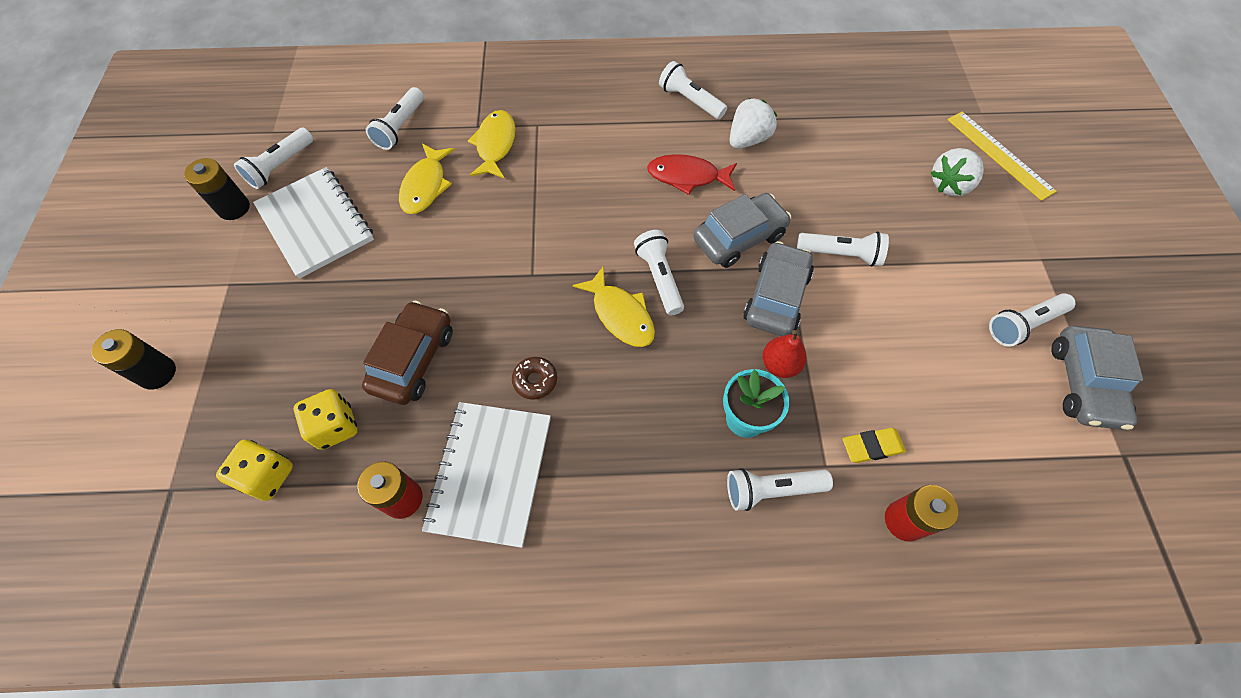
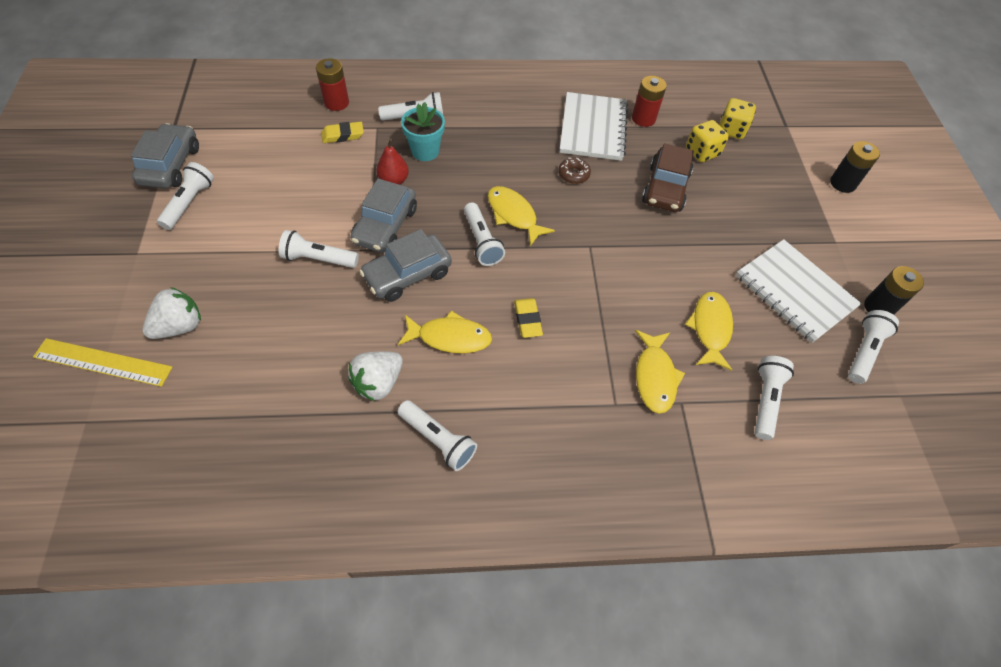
camera: 175 degrees right, 5 degrees down
red fish [647,154,737,195] -> yellow fish [398,310,492,354]
yellow ruler [947,112,1057,201] -> yellow ruler turned 45 degrees counterclockwise [33,338,173,387]
white flashlight [989,293,1076,347] -> white flashlight turned 45 degrees counterclockwise [157,162,214,230]
none -> yellow eraser [514,298,543,338]

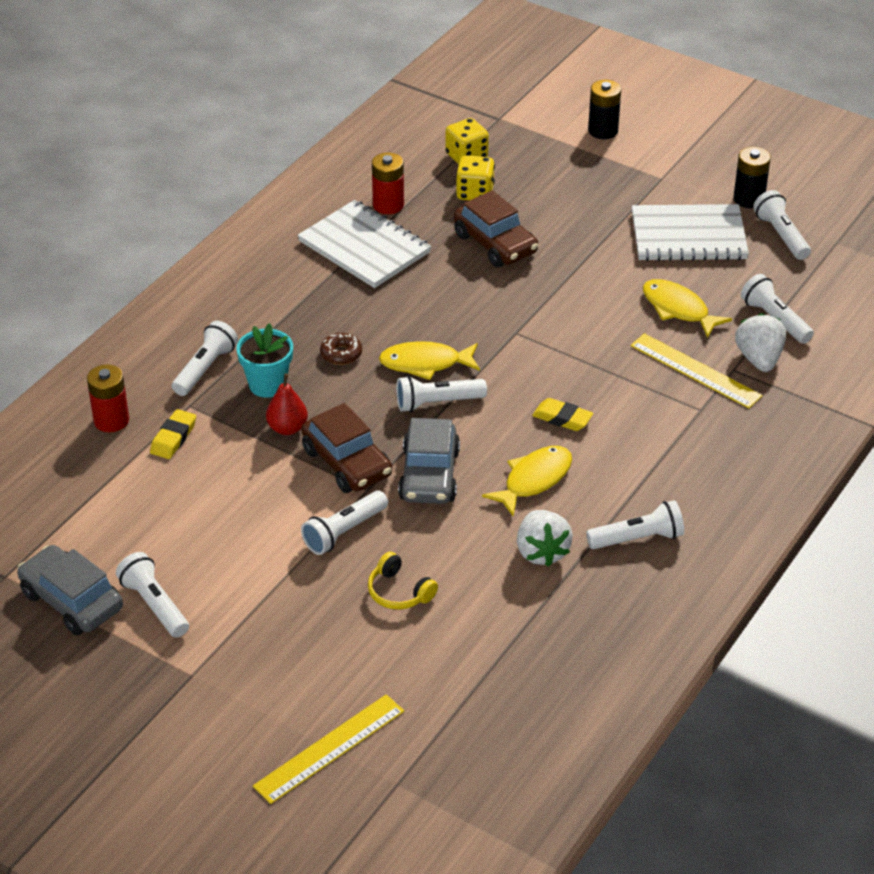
camera: 50 degrees left, 15 degrees down
white strawberry [143,287,201,339] -> white strawberry moved to [735,313,786,372]
grey car [350,179,417,253] -> brown car [301,403,392,493]
white flashlight [464,202,505,266] -> white flashlight turned 150 degrees clockwise [396,376,487,412]
brown donut [558,158,591,184] -> brown donut moved to [320,333,362,365]
yellow fish [635,330,685,414] -> yellow ruler [631,333,763,408]
none -> yellow headphones [368,552,438,610]

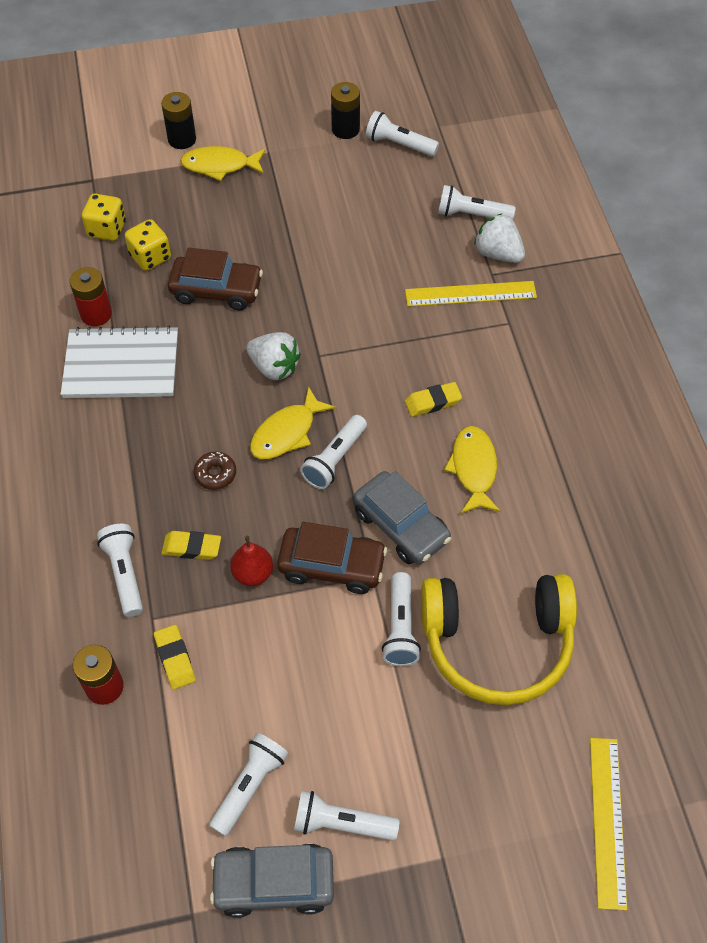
camera: 45 degrees left, 15 degrees up
turquoise flower pot [236,323,293,398] -> yellow eraser [161,531,221,560]
yellow headphones [368,552,438,610] -> yellow headphones [421,574,577,705], size x2.41
white strawberry [517,510,573,567] -> white strawberry moved to [246,332,301,380]
white flashlight [586,500,684,549] -> white flashlight moved to [209,733,288,837]
white notebook [632,204,749,261] -> none
yellow fish [643,279,732,338] -> yellow fish moved to [180,146,265,181]

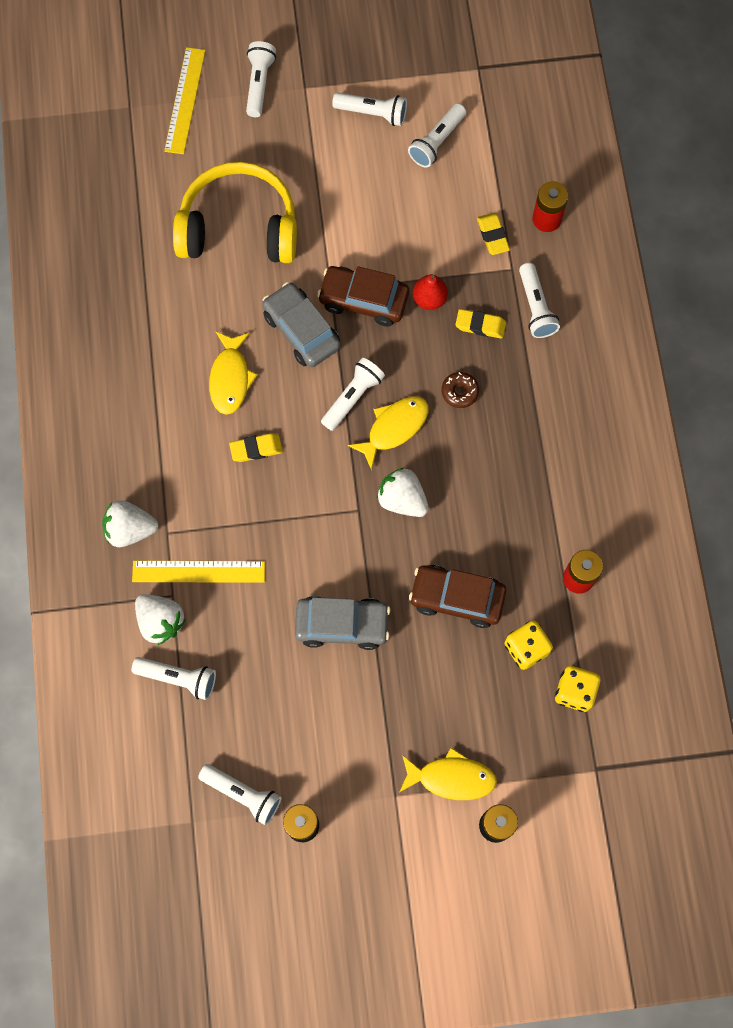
camera: 175 degrees left, 15 degrees up
white notebook [61,326,178,398] -> none
grey car [210,843,334,918] -> grey car moved to [295,596,390,650]
white flashlight [382,572,421,666] -> white flashlight moved to [246,41,276,117]
none -> white strawberry [102,500,158,547]

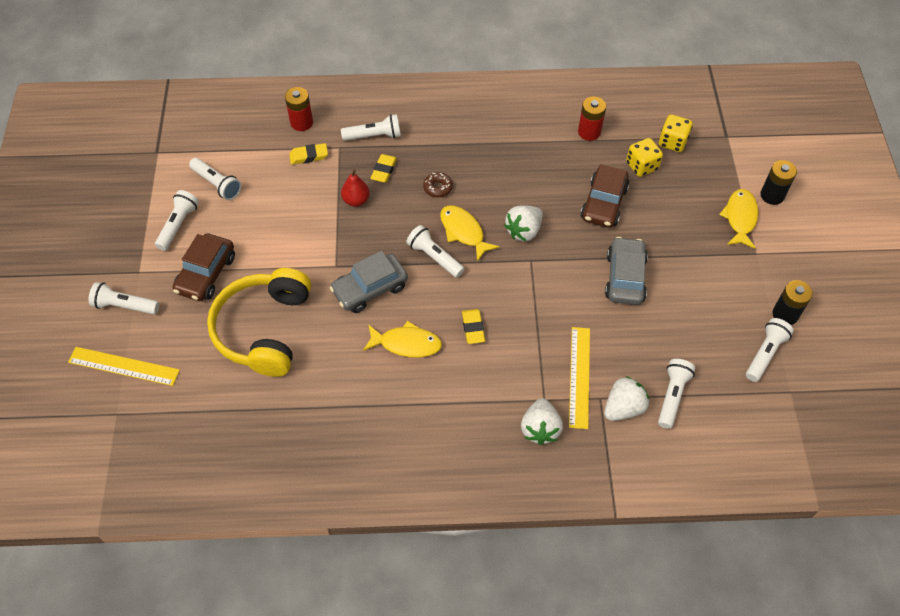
camera: 85 degrees left, 15 degrees down
brown car [317,266,409,327] -> brown car moved to [172,233,235,301]

